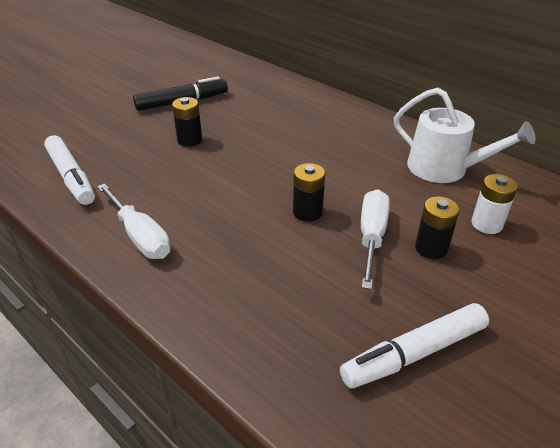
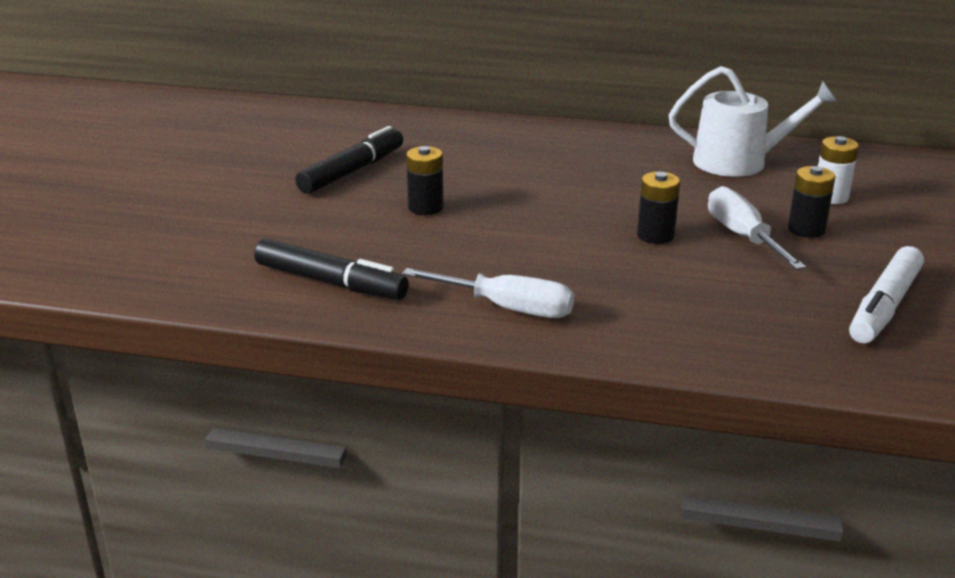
camera: 30 degrees left, 10 degrees down
white marker [44,135,95,205] -> black marker [254,238,409,300]

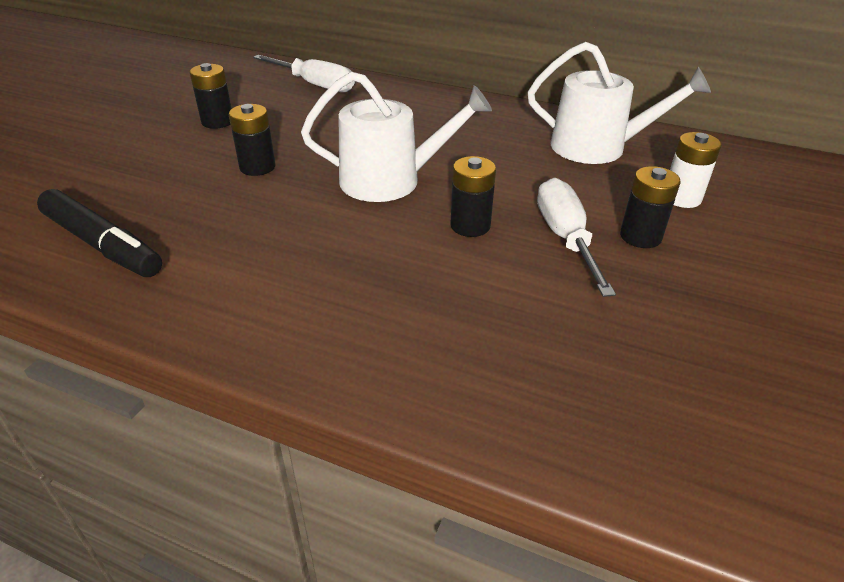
camera: 10 degrees right, 10 degrees up
black marker [295,126,403,194] -> black battery [190,63,232,129]
white screwdriver [402,268,574,318] -> white screwdriver moved to [253,55,355,92]
white marker [849,246,924,343] -> none
none -> white watering can [301,72,492,202]

